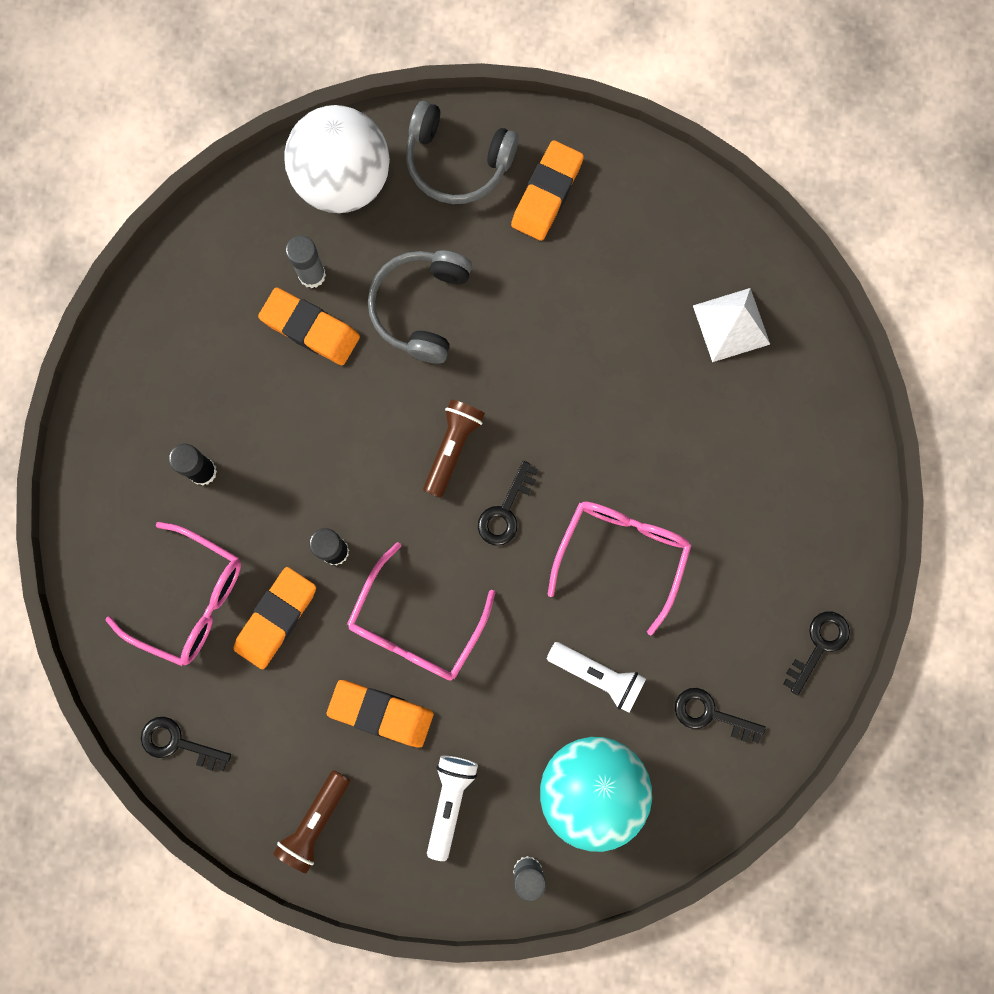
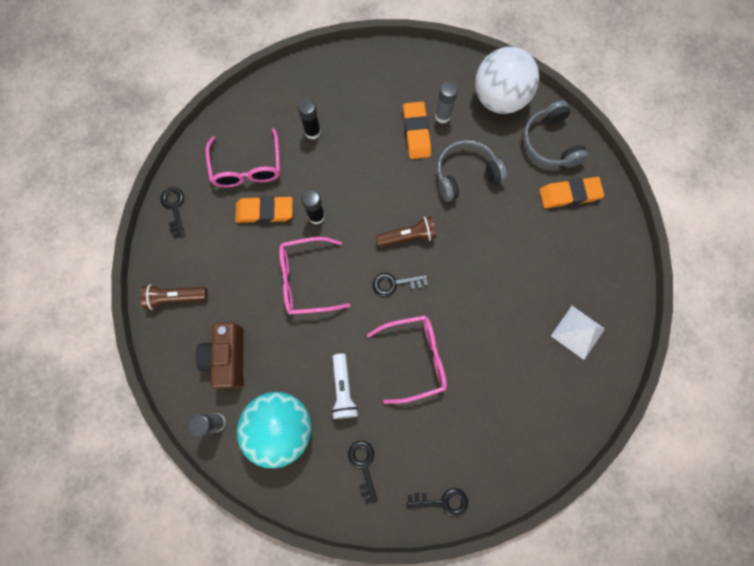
camera: 55 degrees right, 5 degrees down
orange eraser [327,680,434,748] -> none
white flashlight [427,756,478,861] -> brown camera [195,322,244,388]

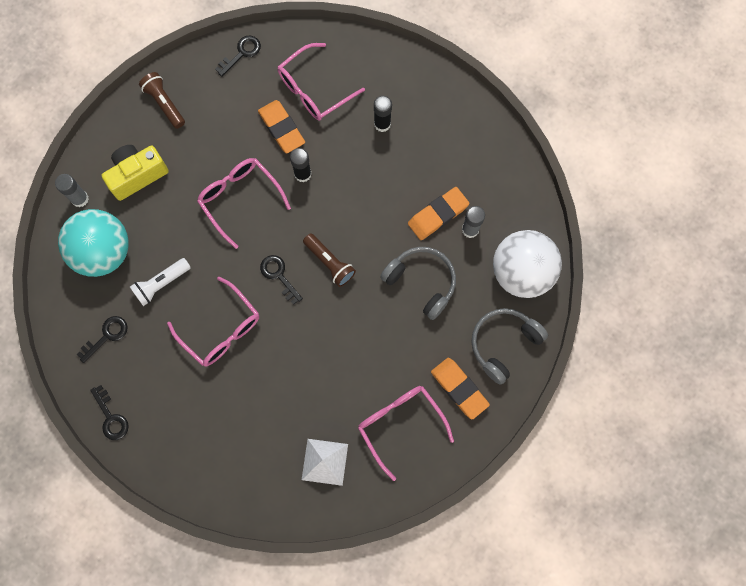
camera: 60 degrees right, 0 degrees up
brown camera [195,322,244,388] -> yellow camera [102,145,169,201]
none -> pink glasses [358,386,454,481]

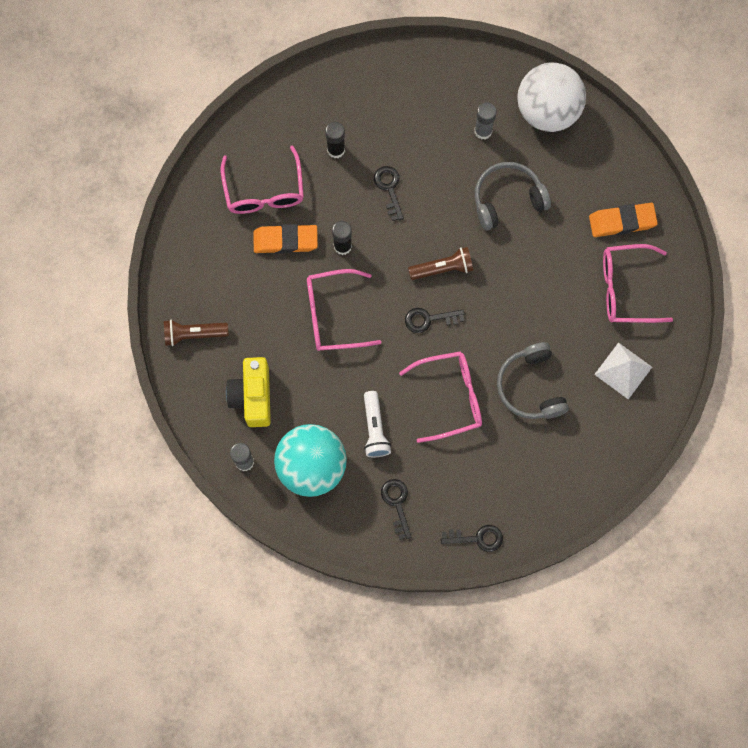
camera: 60 degrees left, 0 degrees up
black key [215,35,261,77] -> black key moved to [374,166,404,221]
orange eraser [408,187,469,240] -> none
grey headphones [472,308,548,385] -> grey headphones moved to [497,342,569,419]

